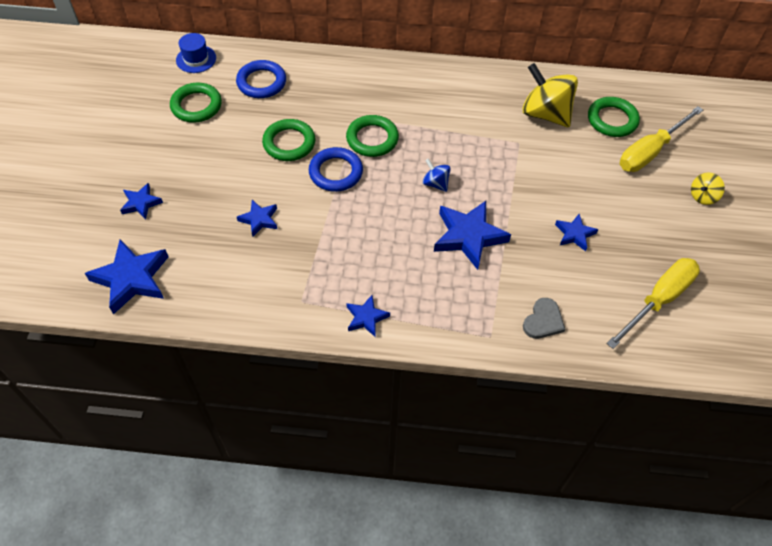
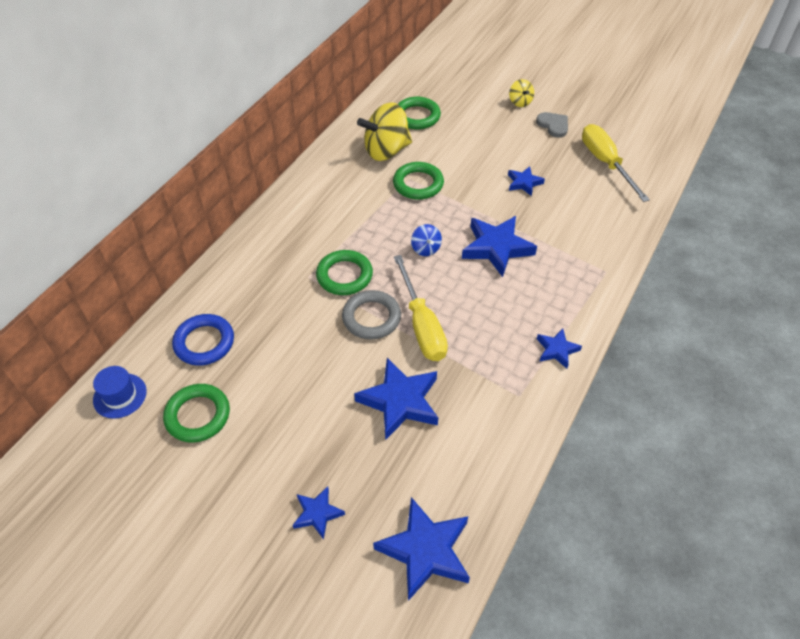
camera: 65 degrees left, 5 degrees down
blue star [237,200,277,237] -> blue star [354,358,438,440], size x1.83
green ring [262,119,316,161] -> green ring moved to [393,162,444,200]
blue ring [309,147,363,192] -> grey ring [342,290,401,340]
blue spinning top [423,158,451,192] -> blue spinning top turned 90 degrees counterclockwise [411,224,442,256]
grey heart [523,298,565,339] -> grey heart moved to [536,112,568,137]
yellow screwdriver [620,106,703,172] -> yellow screwdriver moved to [394,255,448,361]

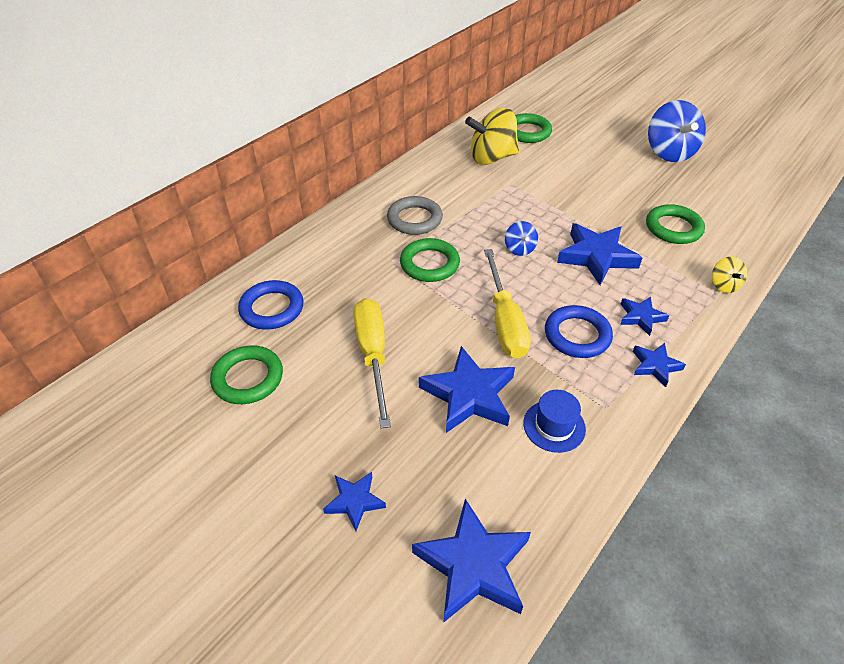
camera: 10 degrees right, 5 degrees down
blue hat [93,366,147,419] -> blue hat moved to [523,390,586,453]
grey ring [342,290,401,340] -> grey ring moved to [387,196,443,235]
green ring [393,162,444,200] -> green ring moved to [646,204,705,244]
blue star [508,166,545,196] -> blue star moved to [620,296,669,336]
yellow spinning top [509,79,534,107] -> yellow spinning top moved to [712,257,747,293]
grey heart [536,112,568,137] -> blue spinning top [648,100,706,162]
yellow screwdriver [582,124,650,202] -> yellow screwdriver moved to [353,298,391,428]
none -> blue ring [545,305,613,358]

